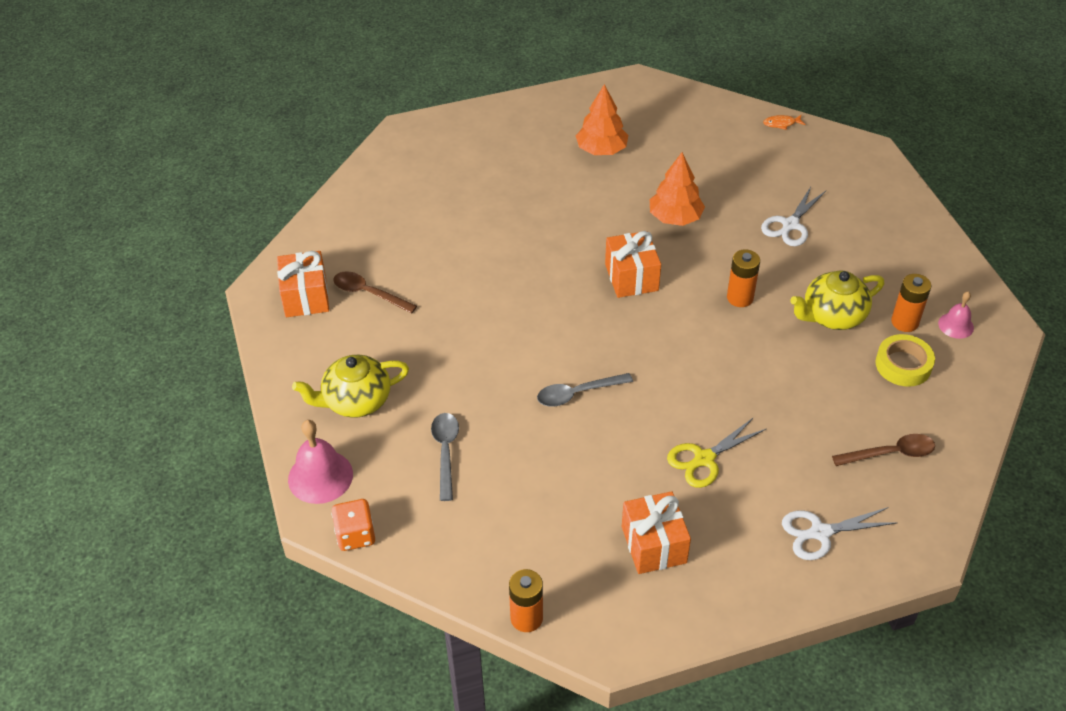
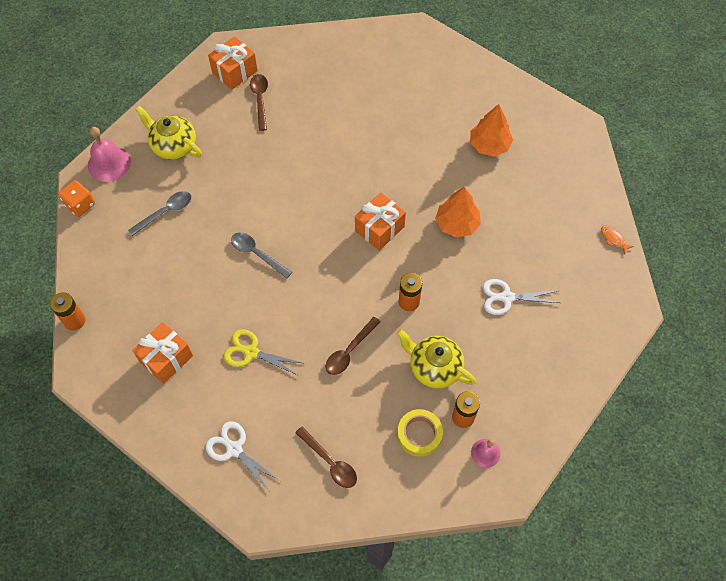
camera: 55 degrees right, 15 degrees up
none -> brown spoon [325,317,380,375]

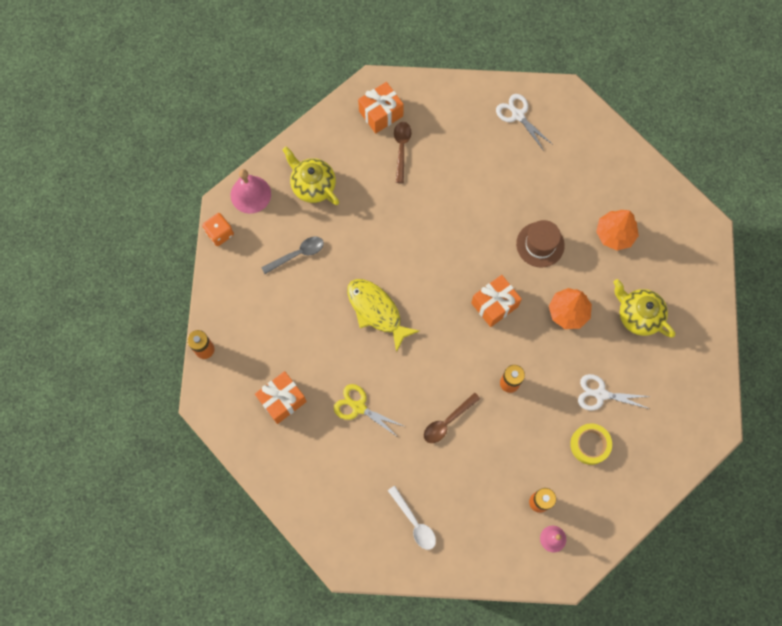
camera: 10 degrees right, 10 degrees up
white scissors [206,421,280,492] -> white scissors moved to [496,94,552,151]
grey spoon [231,233,292,279] -> yellow fish [347,279,419,352]
brown spoon [295,427,357,488] -> white spoon [388,486,436,550]
yellow teapot [396,329,476,388] -> yellow teapot moved to [613,279,675,338]
yellow tape [397,409,443,457] -> yellow tape moved to [570,423,612,465]
orange fish [601,226,634,254] -> none
none -> brown hat [516,220,565,268]

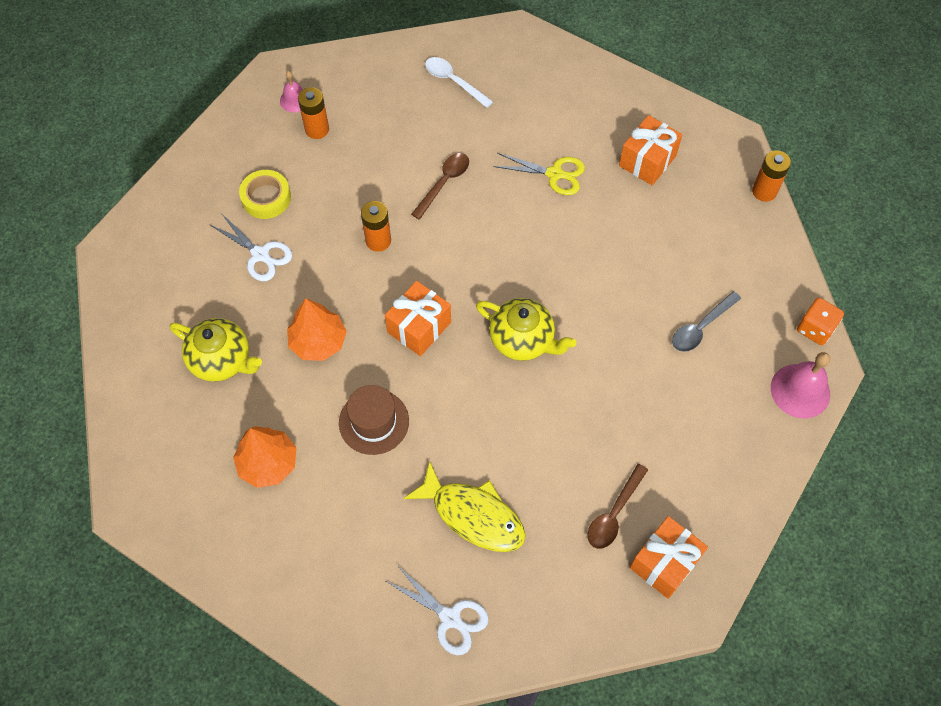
camera: 165 degrees right, 10 degrees down
yellow teapot [282,146,339,205] -> yellow teapot moved to [476,298,576,361]
yellow fish [347,279,419,352] -> yellow fish moved to [404,461,526,552]
brown spoon [394,122,412,183] -> brown spoon turned 45 degrees clockwise [587,464,648,549]
white scissors [578,374,651,410] -> white scissors turned 45 degrees clockwise [209,213,292,281]

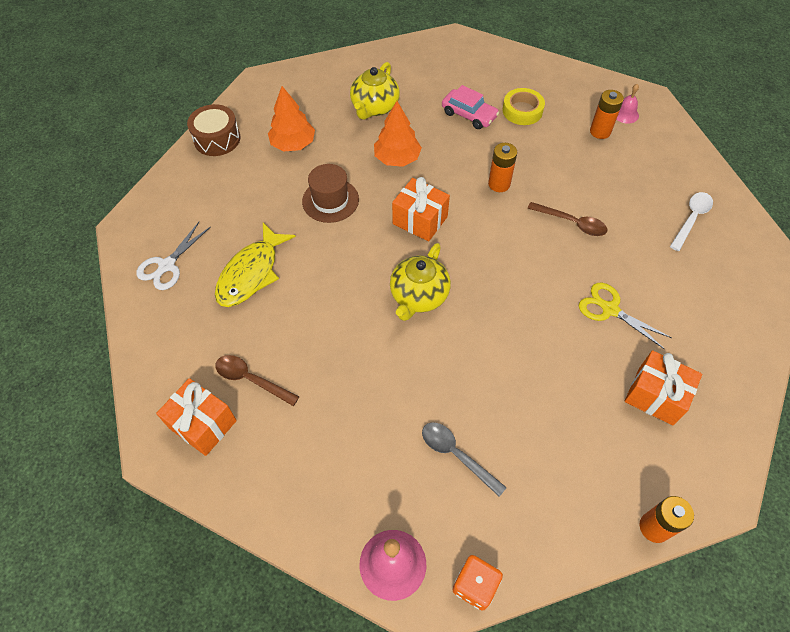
camera: 85 degrees right, 5 degrees down
white scissors [209,213,292,281] -> pink car [442,85,499,129]
yellow scissors [493,153,585,195] -> yellow scissors turned 120 degrees clockwise [579,283,672,349]
none -> brown drum [187,104,240,156]

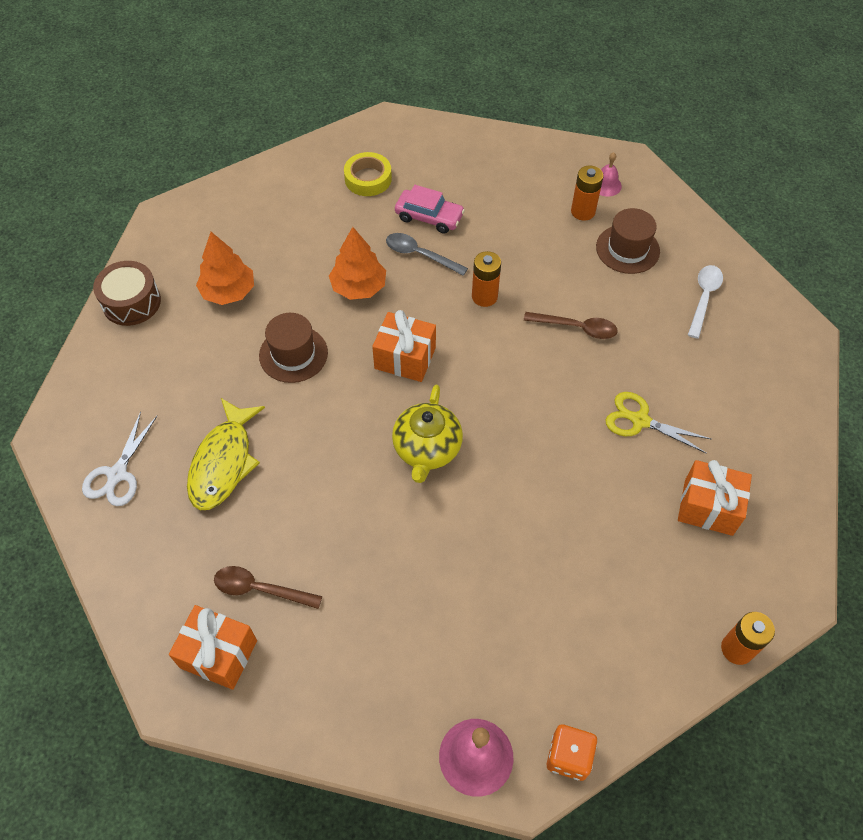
camera: 15 degrees left, 0 degrees up
yellow teapot [350,62,400,120] -> none
grey spoon [422,422,507,497] -> grey spoon moved to [386,233,468,276]
yellow tape [503,88,545,125] -> yellow tape moved to [344,152,392,196]
none -> brown hat [596,208,660,274]

